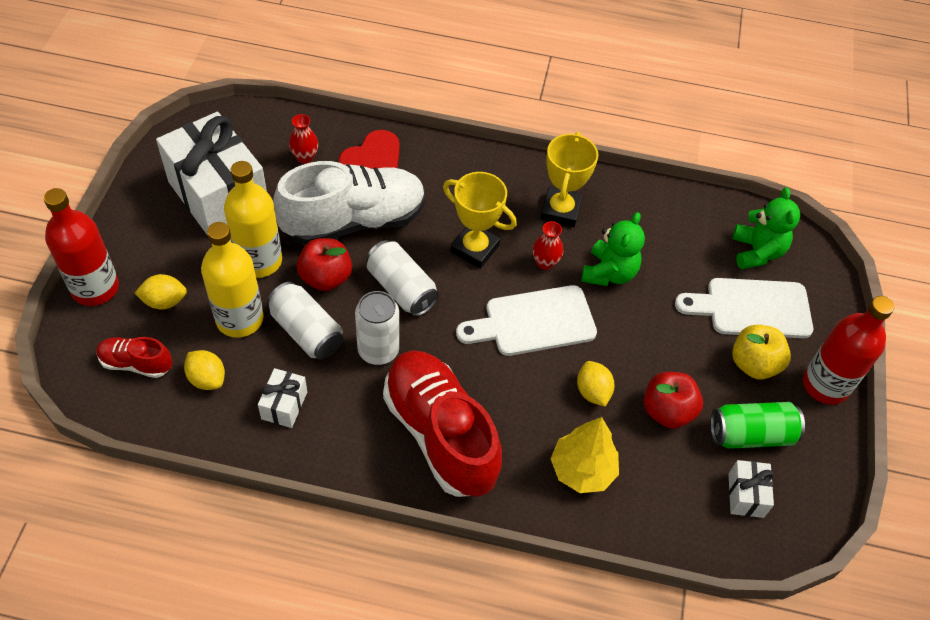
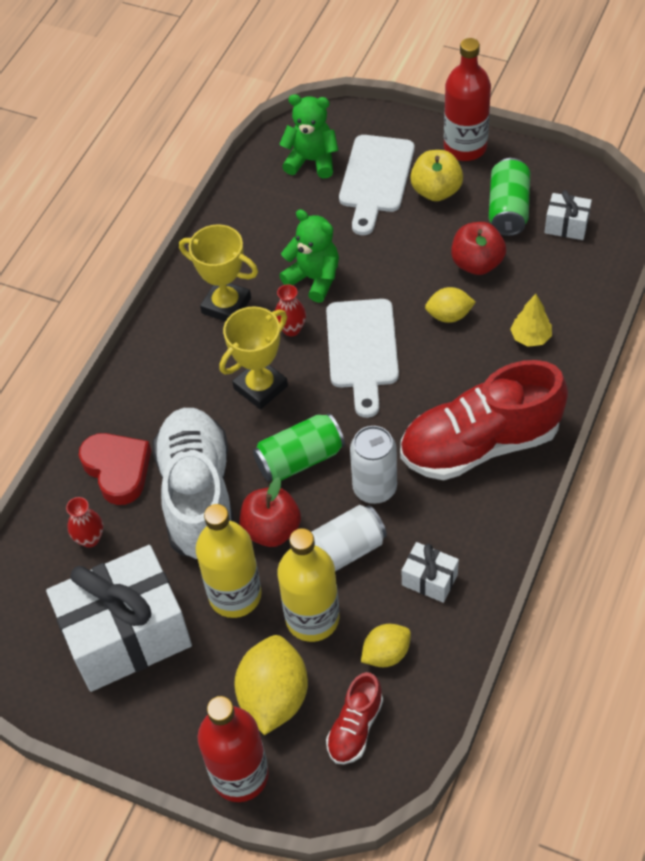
camera: 70 degrees left, 0 degrees up
yellow lemon [135,274,187,309] -> yellow lemon [234,635,308,735], size x1.73
white can [366,240,439,316] -> green can [253,413,345,481]
yellow tree [551,417,619,493] -> yellow tree [510,294,552,347], size x0.65

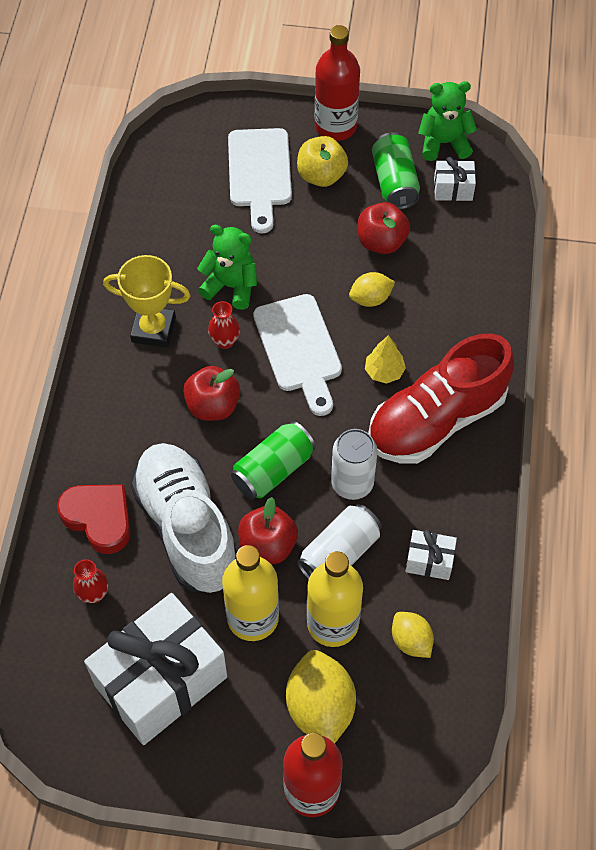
camera: 20 degrees left, 5 degrees up
yellow trophy [219,306,288,410] -> red apple [183,366,240,421]
green teddy bear [279,94,339,178] -> green teddy bear moved to [418,81,477,161]
red shoe [326,672,383,764] -> none
yellow lemon [361,624,411,667] -> yellow lemon turned 75 degrees counterclockwise [392,612,434,658]
yellow tree [510,294,552,347] -> yellow tree moved to [365,335,406,384]

